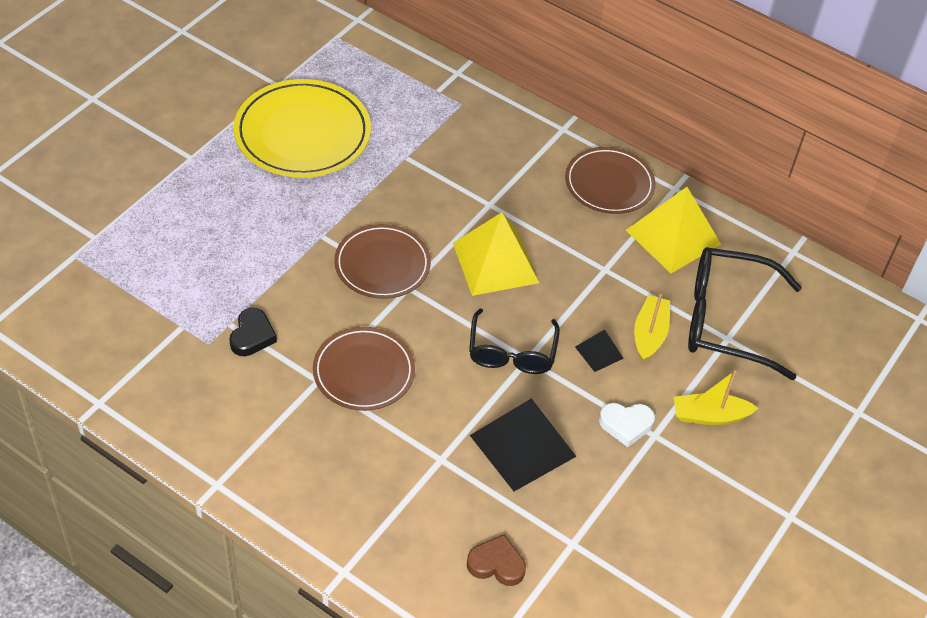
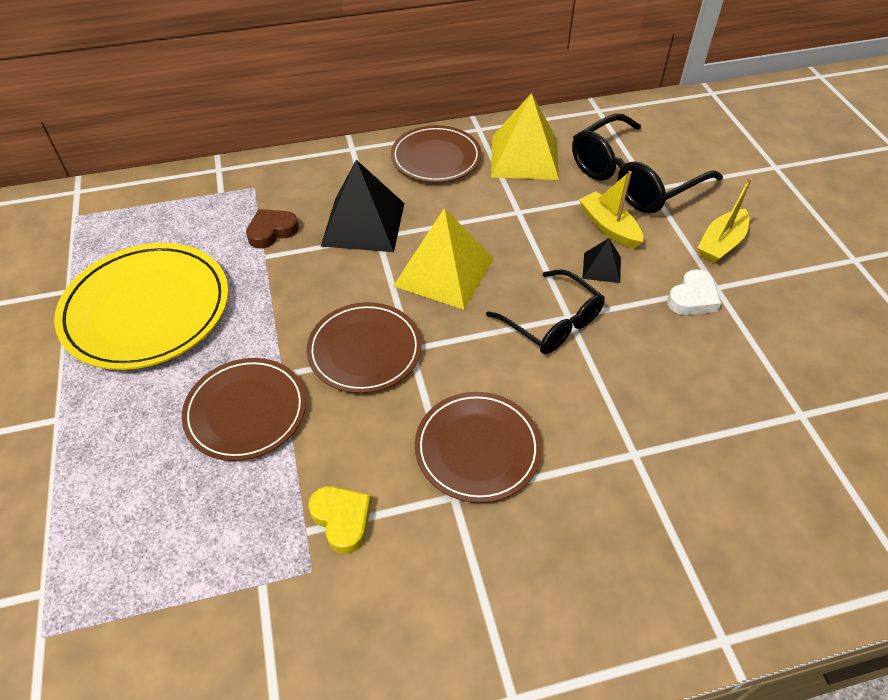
camera: 45 degrees left, 0 degrees up
black heart [229,308,277,356] -> yellow heart [308,486,371,554]
brown heart [467,535,526,586] -> brown heart moved to [246,209,299,249]
black pyramid [470,398,577,491] -> black pyramid moved to [321,160,404,252]
none -> brown plate [182,358,306,461]

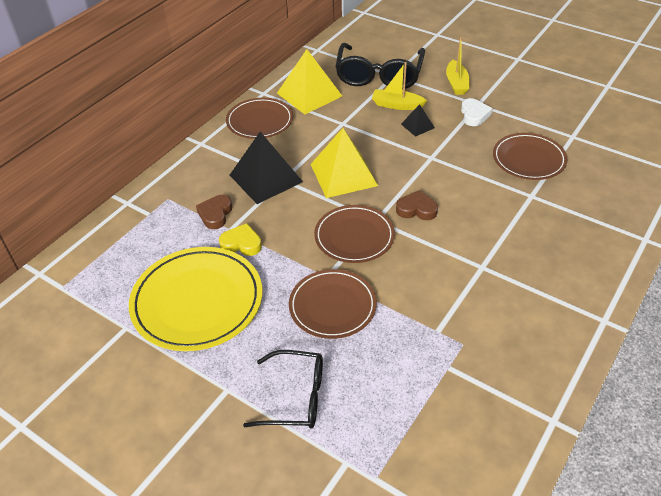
camera: 40 degrees left, 5 degrees down
yellow heart [308,486,371,554] -> yellow heart moved to [219,223,262,256]
brown plate [415,392,542,503] -> brown plate moved to [493,133,568,180]
black glasses [486,269,605,354] -> black glasses moved to [243,350,323,428]
none -> brown heart [396,190,438,220]

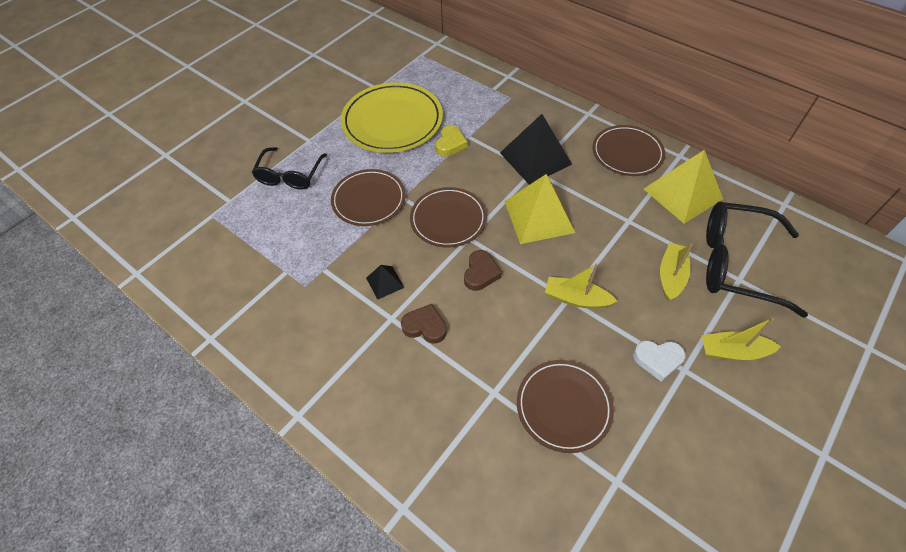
camera: 95 degrees right, 10 degrees up
brown heart [196,195,232,229] -> brown heart moved to [401,304,447,344]
black pyramid [401,104,435,137] -> black pyramid moved to [366,265,404,300]
none -> yellow boat [545,264,618,309]

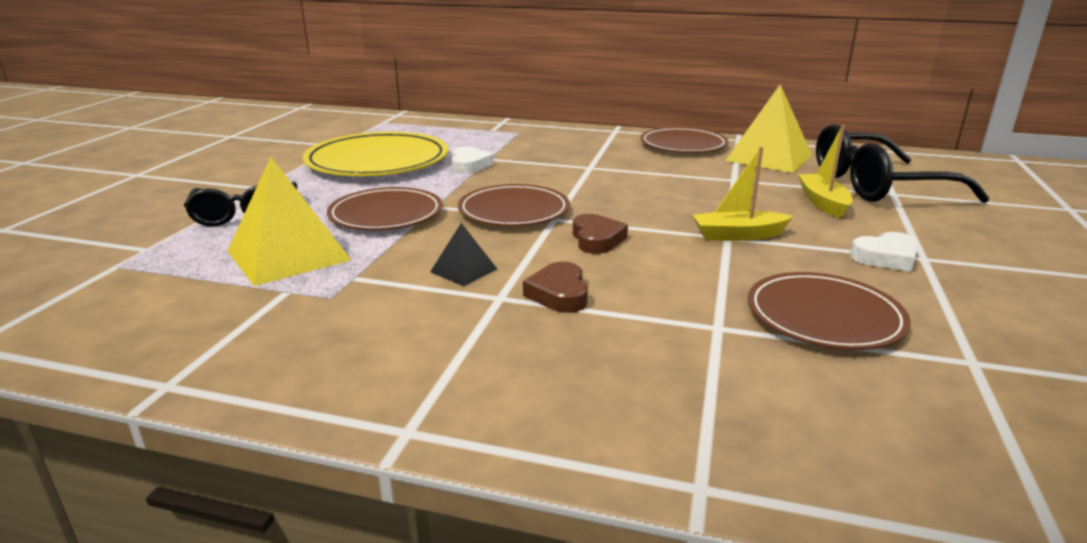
camera: 25 degrees left, 30 degrees down
brown heart [401,304,447,344] -> brown heart turned 90 degrees counterclockwise [523,262,588,313]
yellow heart [436,125,468,156] -> white heart [452,147,494,174]
black pyramid [500,114,572,185] -> none
yellow pyramid [504,174,575,244] -> yellow pyramid moved to [228,157,351,286]
yellow boat [701,318,781,360] -> none

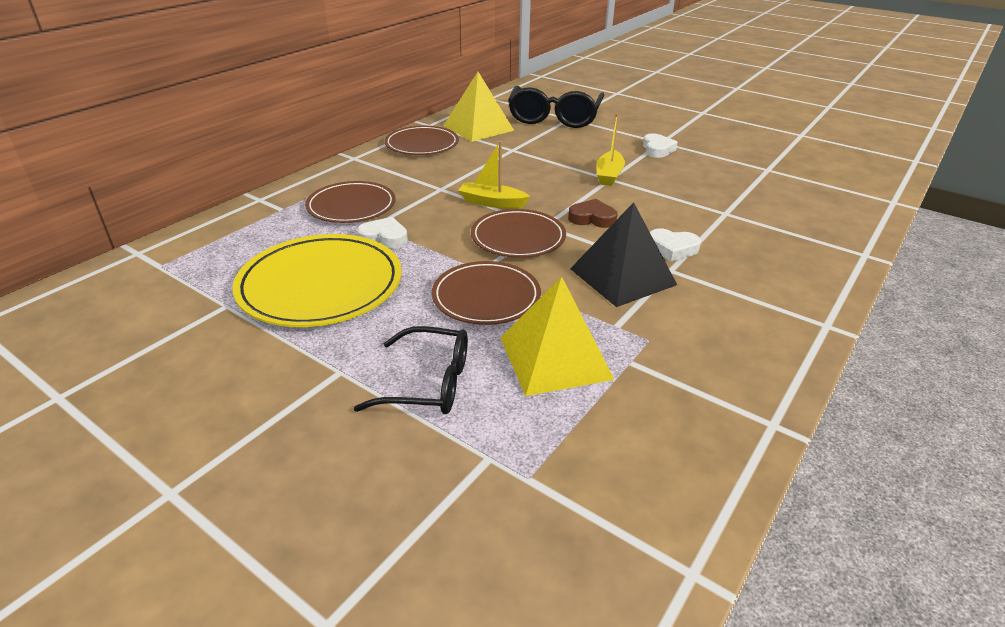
camera: 70 degrees left, 10 degrees up
black pyramid [430,223,497,286] -> black pyramid [570,202,677,307], size x2.06
brown heart [523,262,588,313] -> white heart [650,228,701,261]
brown plate [748,272,911,350] -> brown plate moved to [305,181,396,223]
yellow boat [798,125,853,218] -> yellow boat moved to [458,141,530,209]

